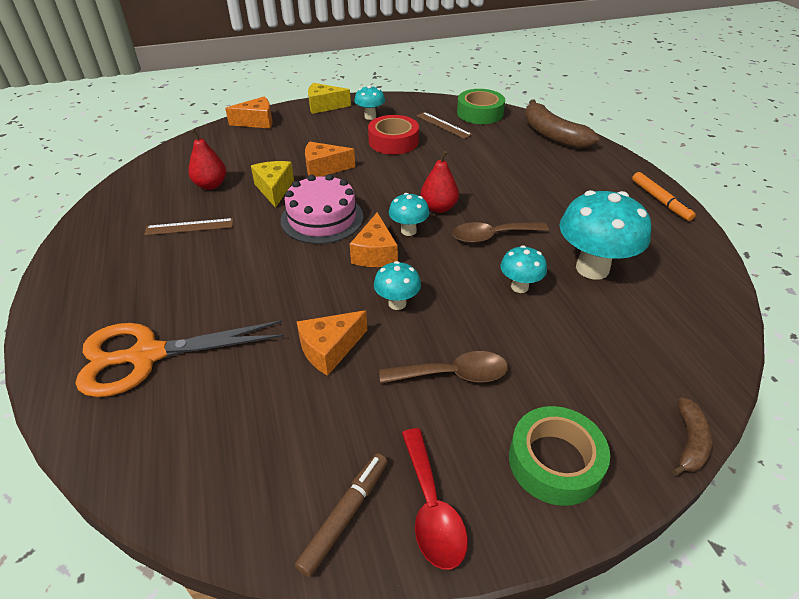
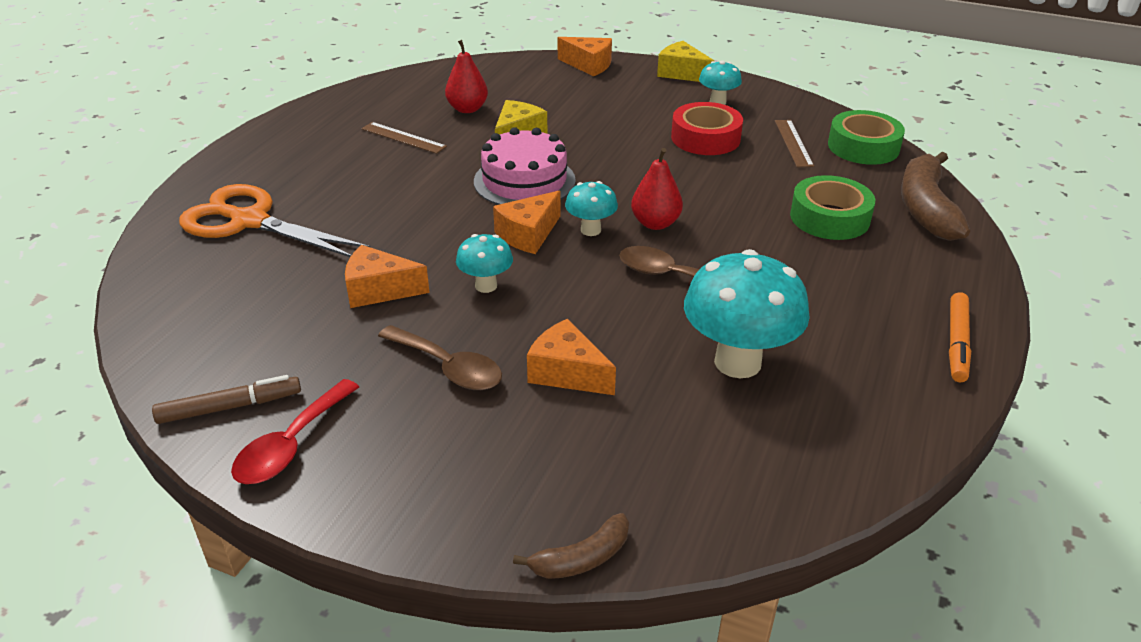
camera: 40 degrees right, 5 degrees down
orange cheese [305,141,355,177] -> orange cheese moved to [527,319,616,395]
turquoise mushroom [501,245,547,293] -> none
green tape [509,406,610,506] -> green tape moved to [790,175,875,240]

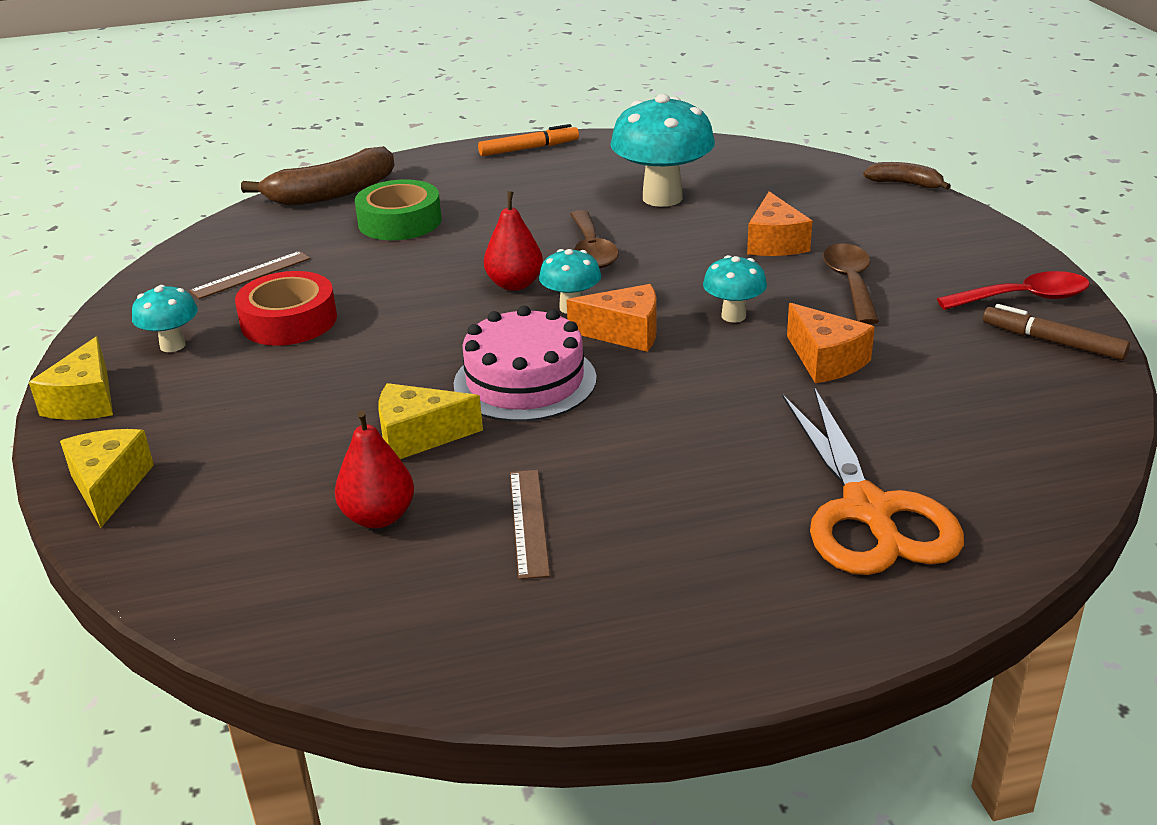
camera: 125 degrees left, 5 degrees down
orange cheese [558,37,612,76] -> yellow cheese [60,429,154,528]
green tape [828,110,905,165] -> none

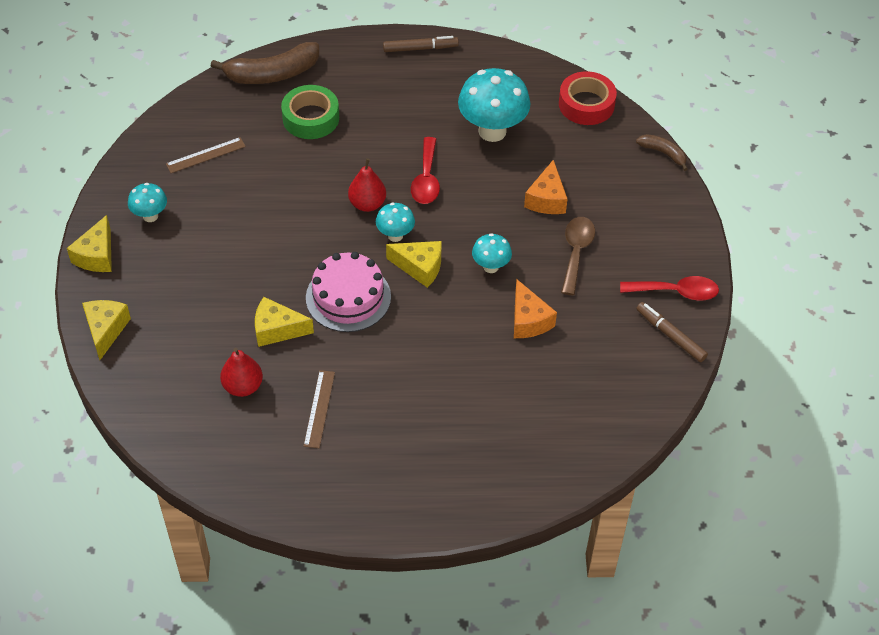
camera: 10 degrees right, 20 degrees up
red tape [235,271,337,346] -> red tape moved to [559,71,617,125]
orange marker [478,124,579,156] -> brown marker [383,36,459,52]
orange cheese [567,284,657,352] -> yellow cheese [386,241,441,288]
brown spoon [570,210,619,269] -> red spoon [411,137,440,204]
orange scissors [782,387,964,575] -> none

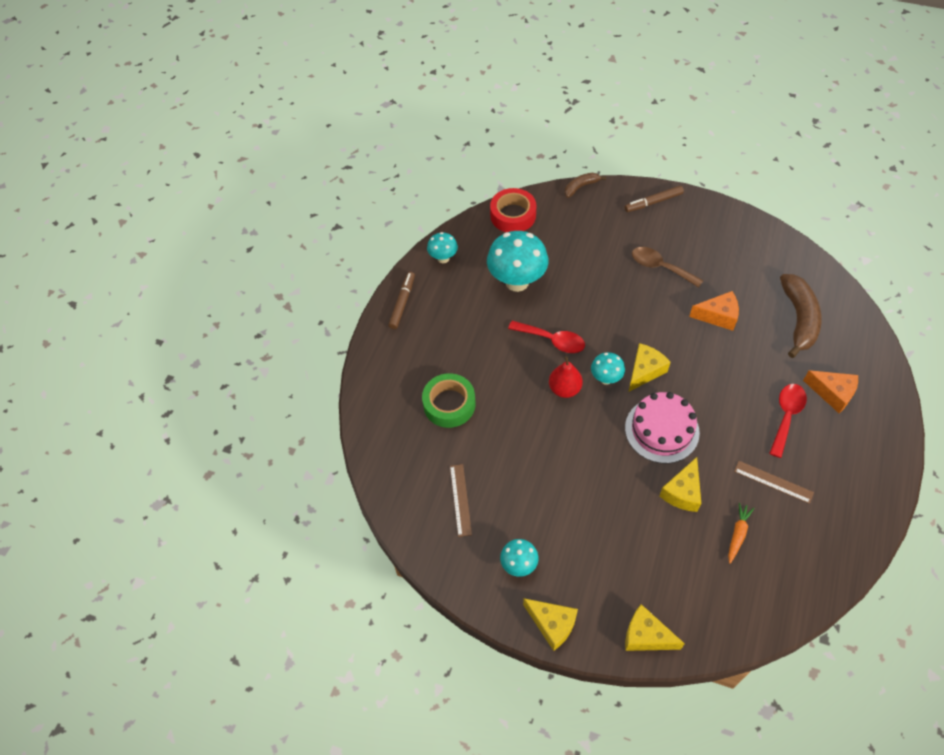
camera: 65 degrees left, 5 degrees up
brown banana [211,42,319,84] -> brown banana moved to [780,274,821,358]
red pear [220,348,263,397] -> orange carrot [728,503,754,564]
turquoise mushroom [472,233,512,273] -> turquoise mushroom moved to [427,232,458,263]
orange cheese [524,160,568,214] -> orange cheese moved to [803,370,858,413]
red spoon [620,276,719,301] -> red spoon moved to [769,384,807,458]
brown marker [636,302,708,362] -> brown marker moved to [625,186,684,212]

